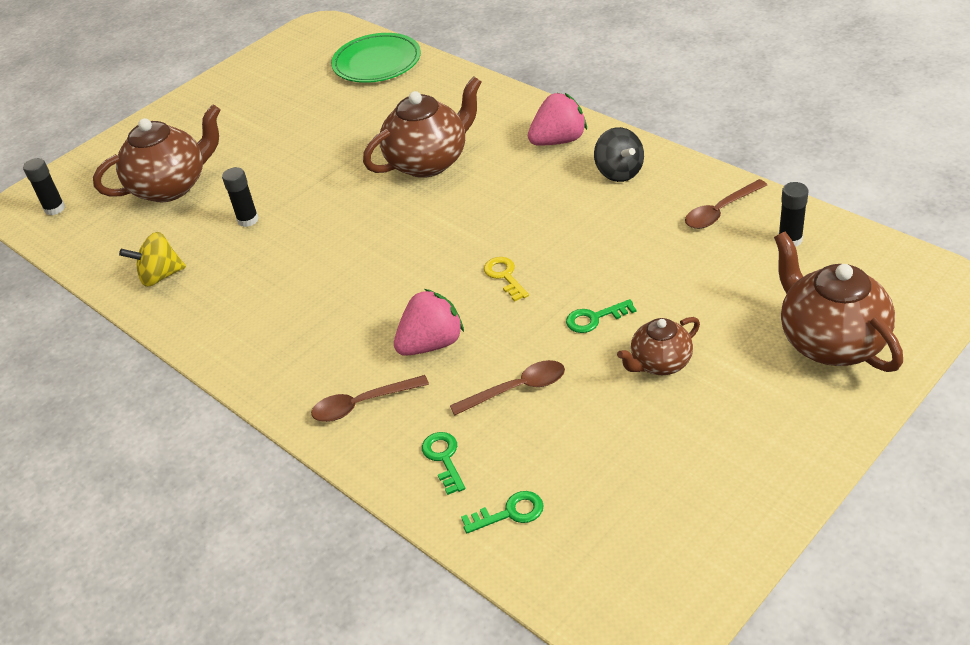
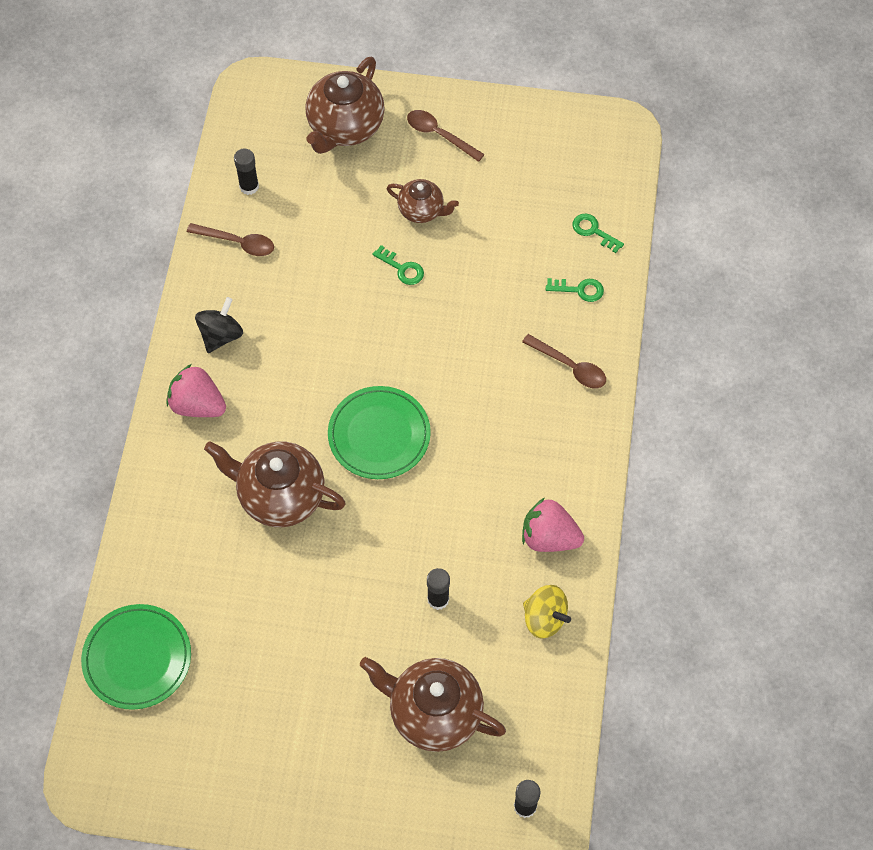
camera: 130 degrees left, 20 degrees up
pink strawberry [394,289,464,356] -> pink strawberry moved to [522,497,584,552]
green key [422,432,465,495] -> green key turned 120 degrees counterclockwise [546,278,604,302]
brown spoon [450,360,565,416] -> brown spoon moved to [407,110,485,162]
yellow key [484,257,529,302] -> none
none -> green plate [328,386,431,479]

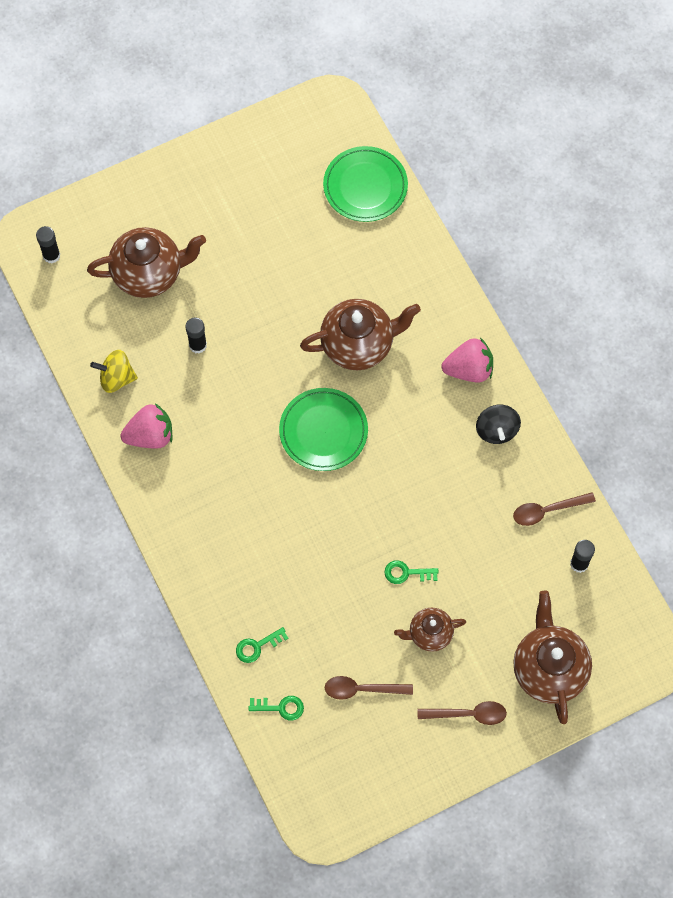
camera: 145 degrees right, 5 degrees up
brown spoon [522,334,606,388] -> brown spoon moved to [325,676,413,700]

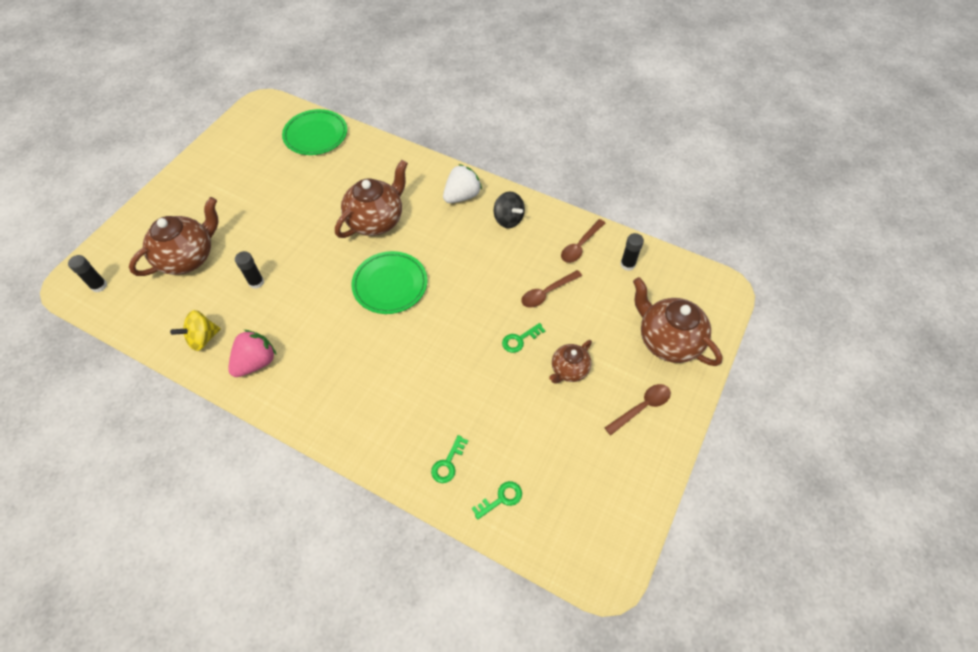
camera: 35 degrees left, 10 degrees down
brown spoon [325,676,413,700] -> brown spoon moved to [521,270,582,308]
pink strawberry [442,338,493,382] -> white strawberry [443,164,482,203]

